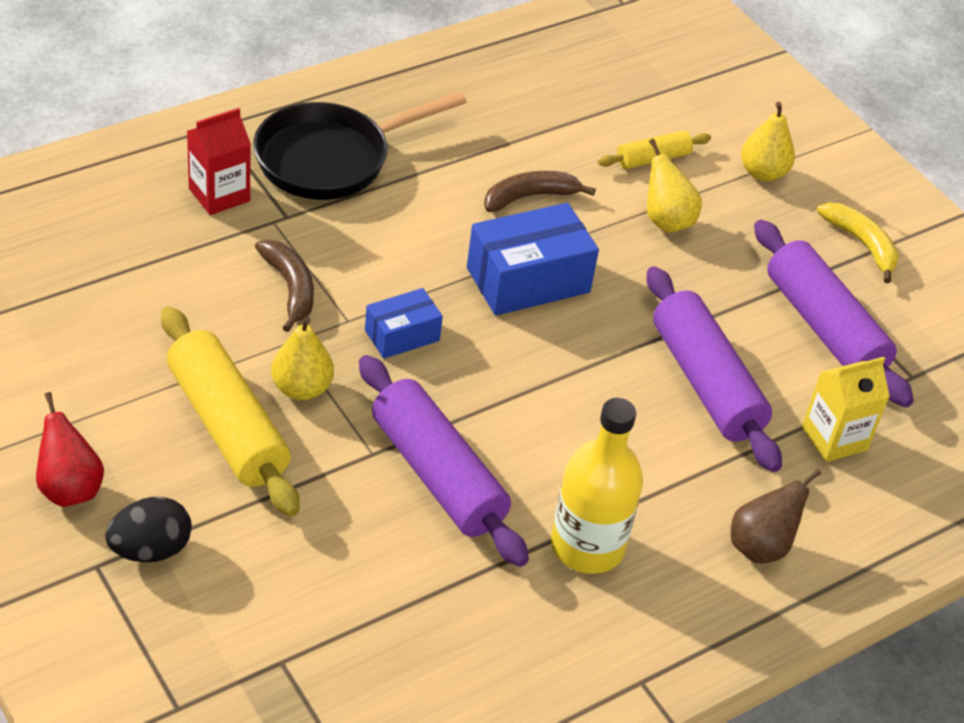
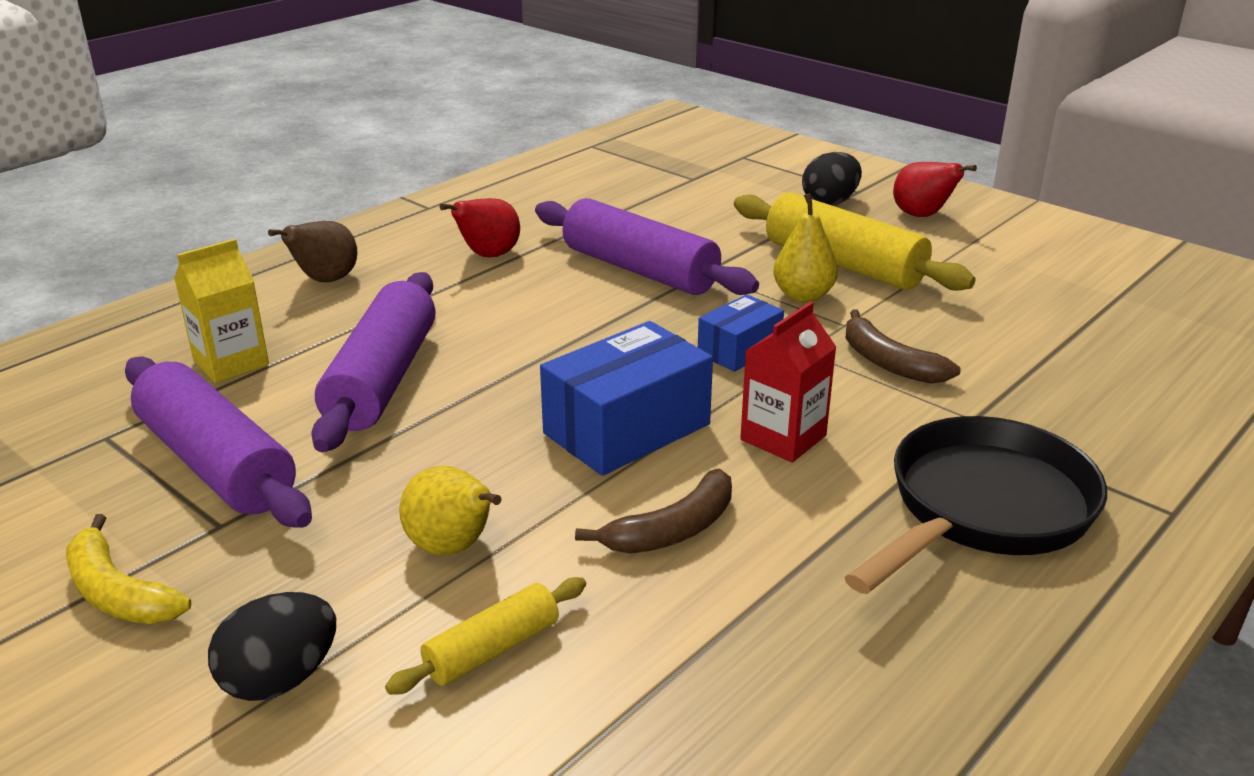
camera: 170 degrees right, 15 degrees down
red carton [187,108,251,215] -> red carton moved to [740,301,836,463]
yellow bottle [551,398,643,574] -> red pear [440,198,520,257]
purple rolling pin [647,266,782,472] -> purple rolling pin turned 45 degrees clockwise [311,272,436,452]
yellow pear [741,102,795,181] -> black egg [208,592,336,701]

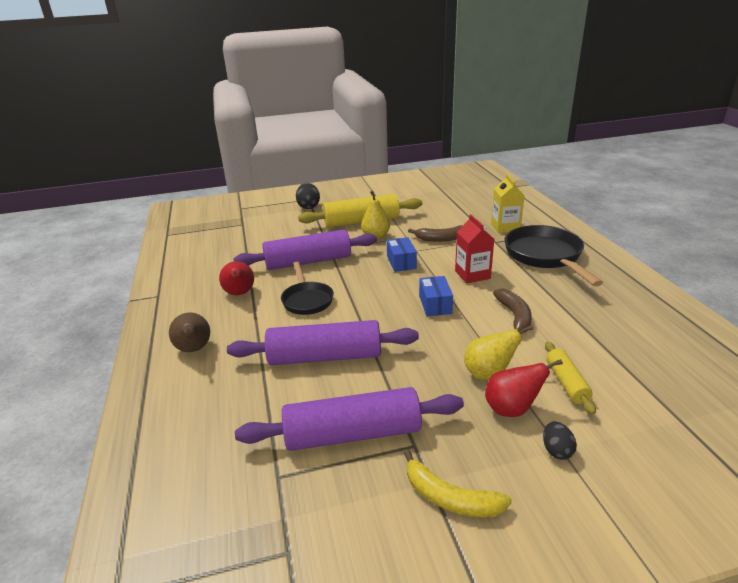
camera: 55 degrees left, 0 degrees up
yellow banana [66,514,191,624] -> yellow banana turned 45 degrees clockwise [404,450,512,517]
yellow carton [174,239,269,383] -> yellow carton moved to [491,174,525,233]
black egg [208,592,336,701] -> black egg [543,421,577,460], size x0.62
purple rolling pin [311,272,436,452] -> purple rolling pin turned 45 degrees counterclockwise [227,320,419,365]
blue box [540,321,713,476] -> blue box [419,276,453,316], size x0.58
red pear [893,162,977,217] -> red pear moved to [485,359,563,417]
none -> black pan [281,262,334,315]

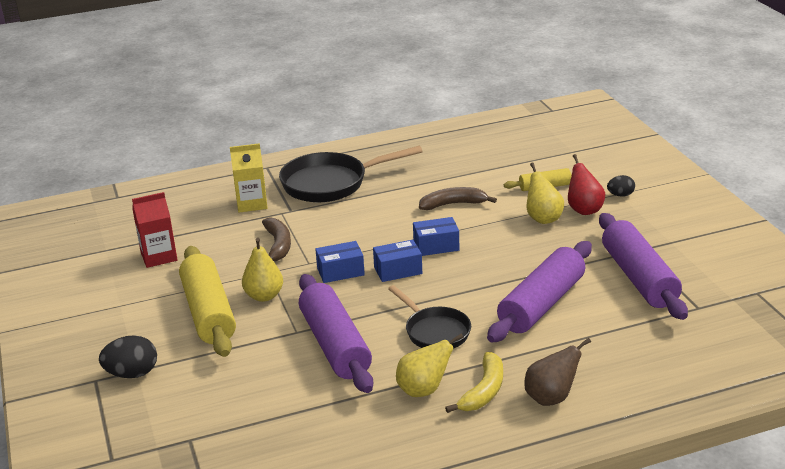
camera: 95 degrees left, 0 degrees up
red pear [219,261,254,295] -> yellow pear [396,333,464,397]
purple rolling pin [227,320,419,365] -> purple rolling pin turned 45 degrees clockwise [487,241,592,343]
black pan [281,262,334,315] -> black pan turned 75 degrees clockwise [388,285,471,349]
yellow banana [404,450,512,517] -> yellow banana moved to [445,352,503,413]
red carton [455,214,494,284] -> red carton moved to [132,192,177,268]
none -> blue box [373,240,422,282]

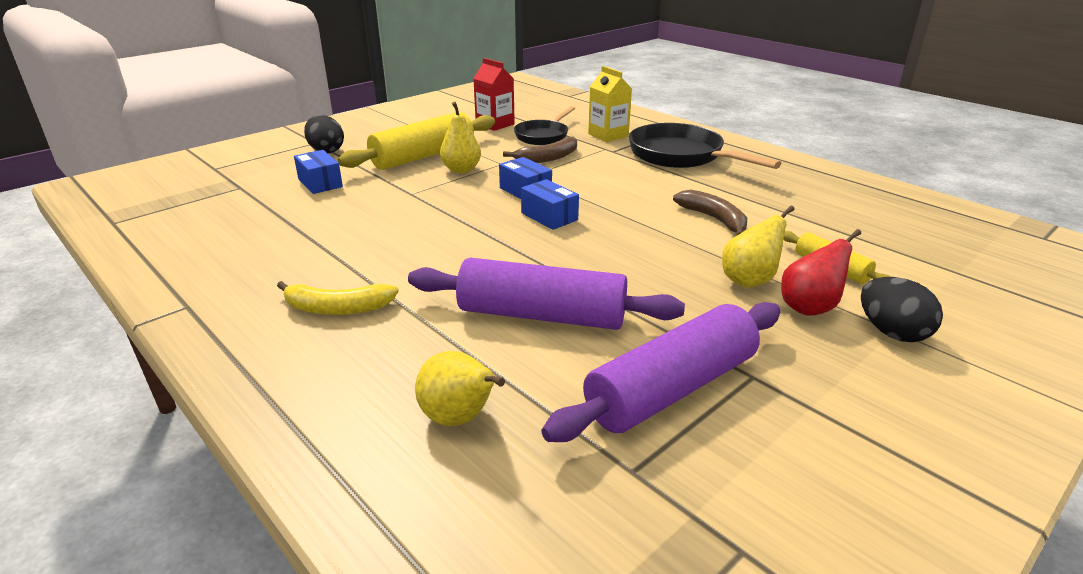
camera: 65 degrees right, 0 degrees up
purple rolling pin [299,274,373,393] -> none
black pan [388,285,471,349] -> black pan moved to [514,106,575,145]
yellow pear [396,333,464,397] -> yellow pear moved to [415,351,505,426]
blue box [413,217,459,256] -> blue box moved to [294,150,343,194]
brown pear [524,338,591,406] -> none
black egg [607,175,635,197] -> black egg [861,277,943,342], size x1.61

